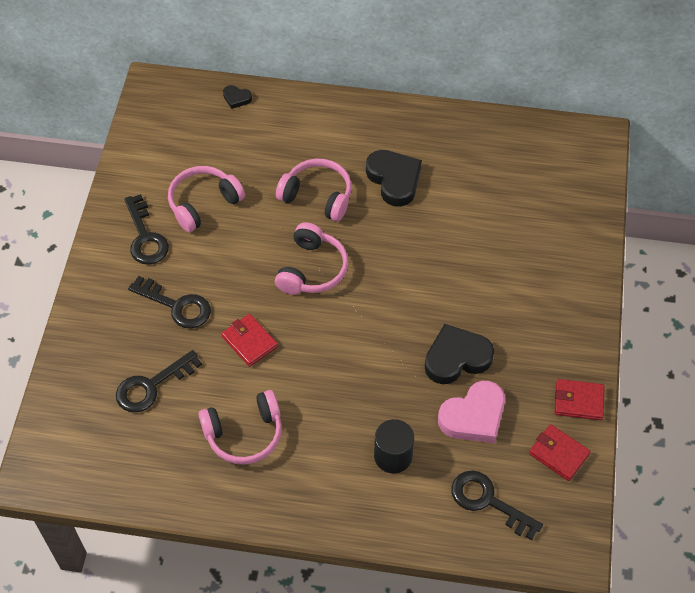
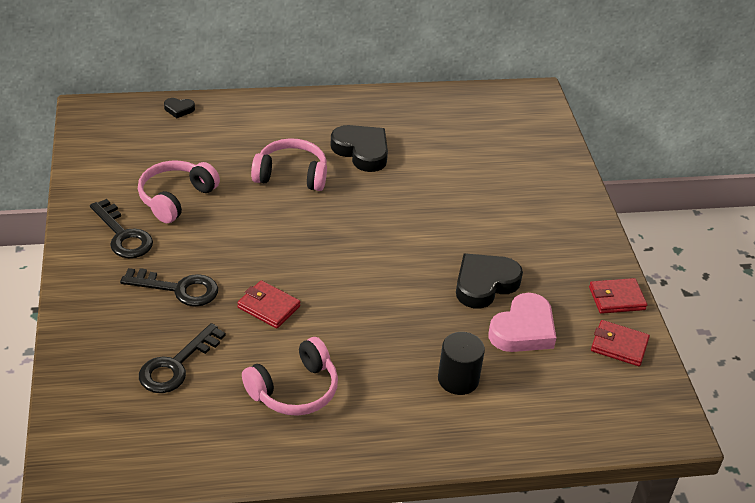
camera: 20 degrees left, 15 degrees down
pink headphones [275,222,348,295] -> none
black key [451,471,543,540] -> none

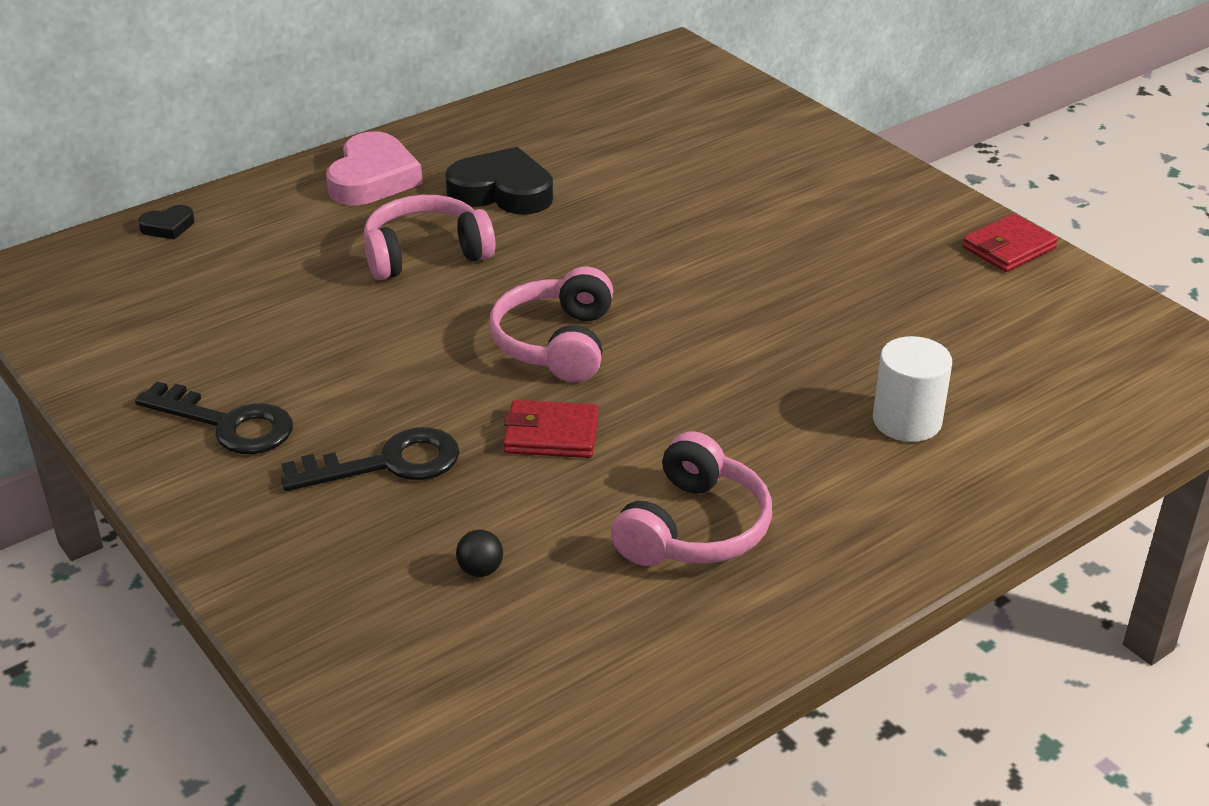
camera: 25 degrees left, 5 degrees down
pink headphones [138,161,220,223] -> pink headphones moved to [489,266,613,382]
black key [139,323,226,393] -> black ball [456,530,503,577]
black cylinder [438,332,485,395] -> white cylinder [873,336,952,442]
black heart [456,253,523,309] -> none
pink heart [488,293,556,352] -> pink heart moved to [326,131,423,205]
red wallet [591,320,650,366] -> none

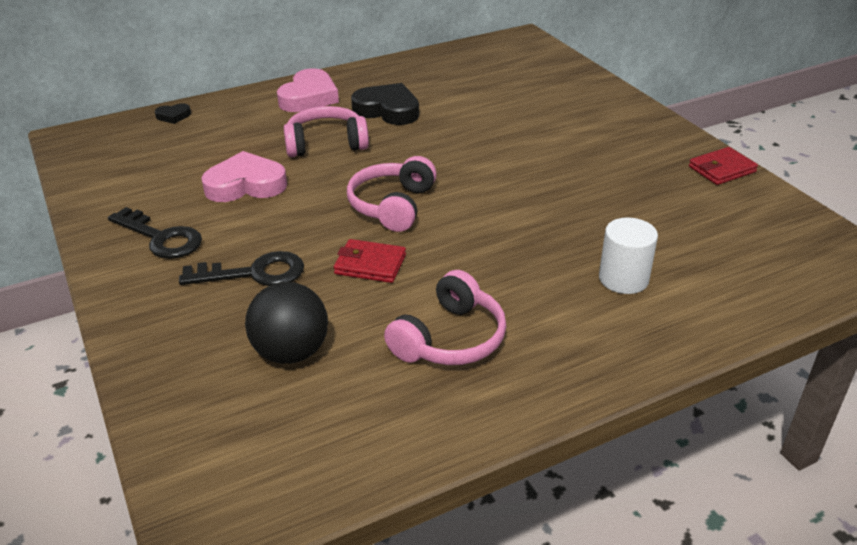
camera: 10 degrees right, 0 degrees up
black ball [456,530,503,577] -> black ball [245,282,328,364], size x2.38
none -> pink heart [201,151,287,202]

